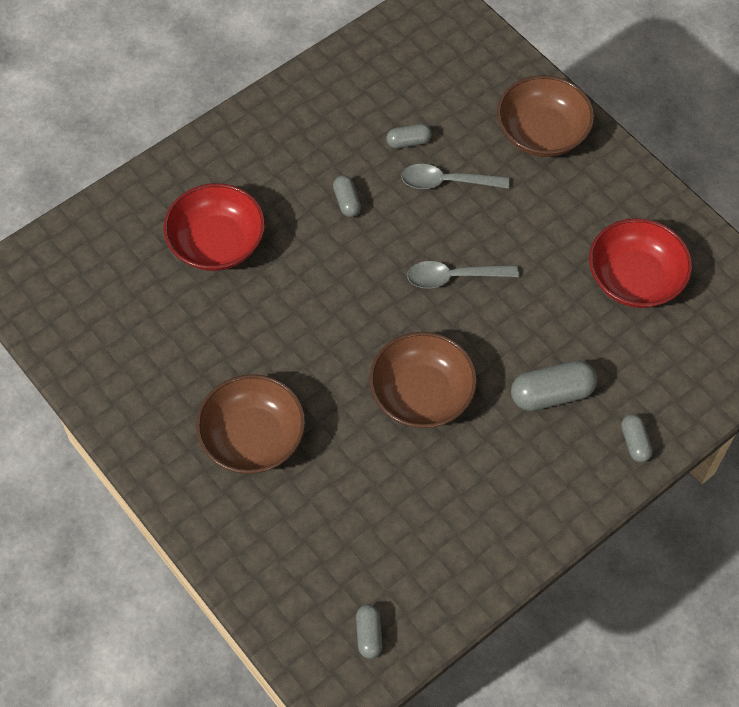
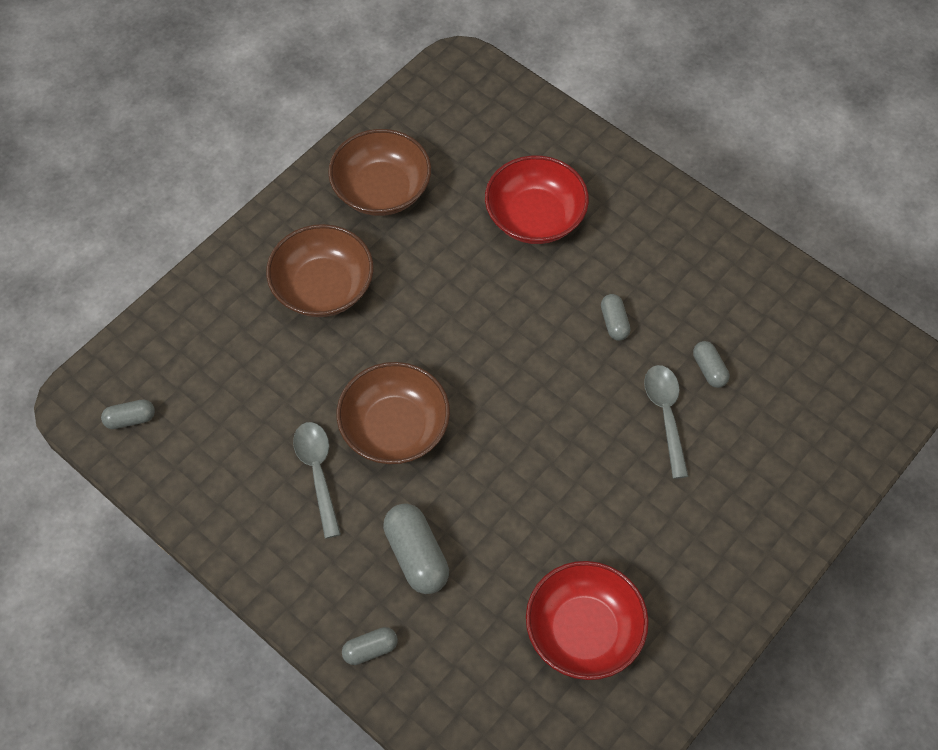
camera: 80 degrees right, 0 degrees up
grey capsule [333,175,361,217] -> grey capsule turned 75 degrees counterclockwise [601,294,630,341]
grey spoon [407,261,519,288] -> grey spoon moved to [293,422,341,539]
brown bowl [497,75,594,157] -> brown bowl moved to [328,129,431,216]

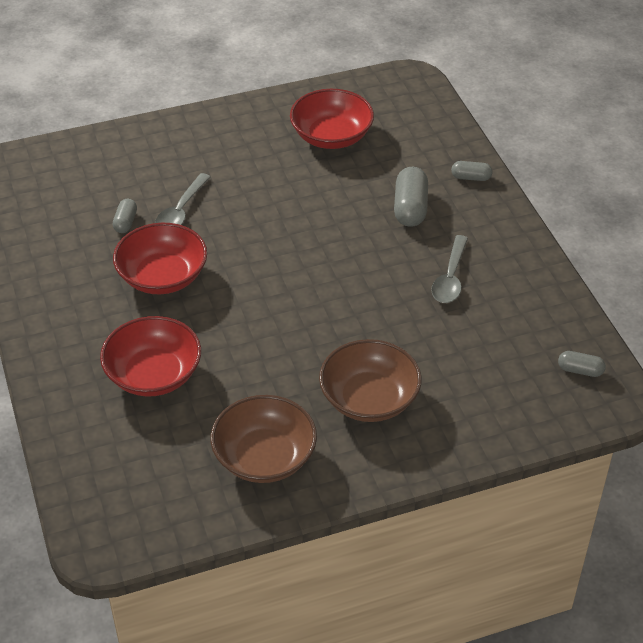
camera: 150 degrees left, 15 degrees down
brown bowl [337,362,450,464] -> none
grey capsule [601,294,630,341] -> red bowl [113,223,207,294]

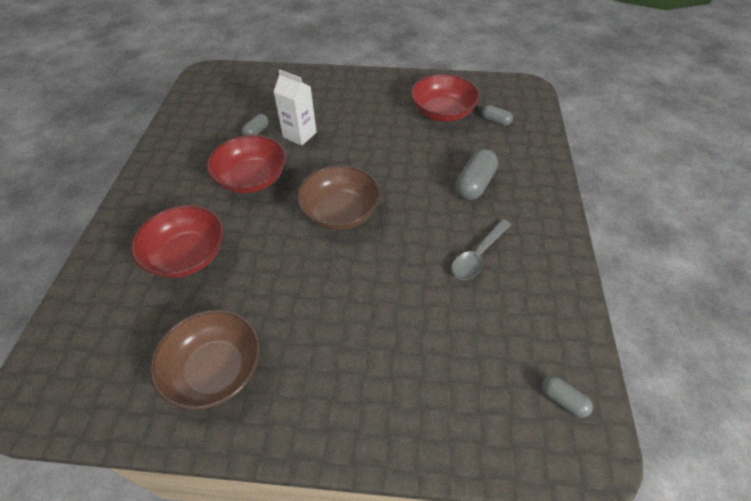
camera: 25 degrees right, 5 degrees up
grey spoon [155,173,210,225] -> white carton [274,70,317,146]
brown bowl [319,339,422,422] -> brown bowl moved to [297,165,380,230]
grey capsule [451,161,493,181] -> grey capsule moved to [481,105,513,126]

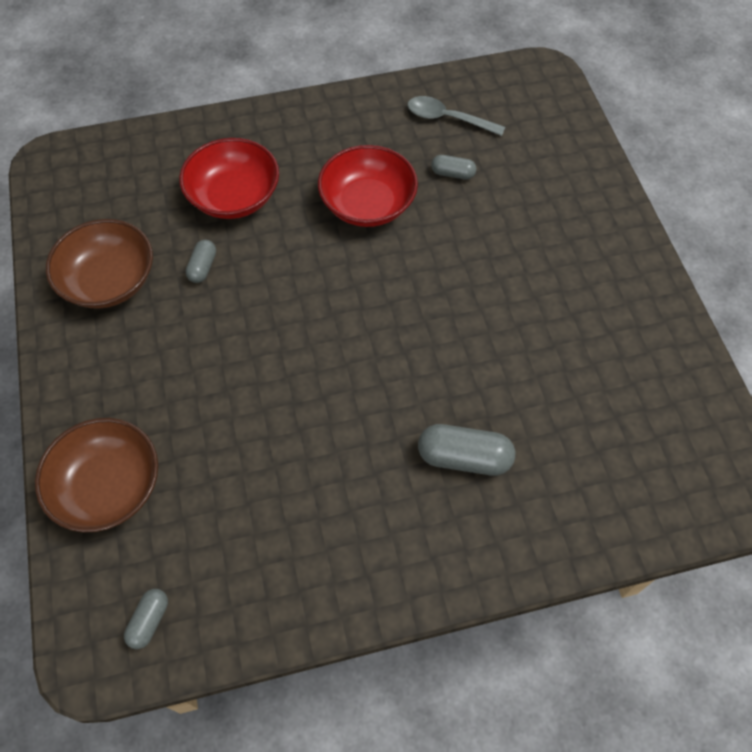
camera: 70 degrees right, 10 degrees up
white carton [274,70,317,146] -> none
brown bowl [297,165,380,230] -> brown bowl moved to [35,418,158,533]
red bowl [411,74,480,122] -> none
grey spoon [451,219,511,280] -> grey spoon moved to [407,96,505,136]
grey capsule [481,105,513,126] -> grey capsule moved to [186,240,216,283]

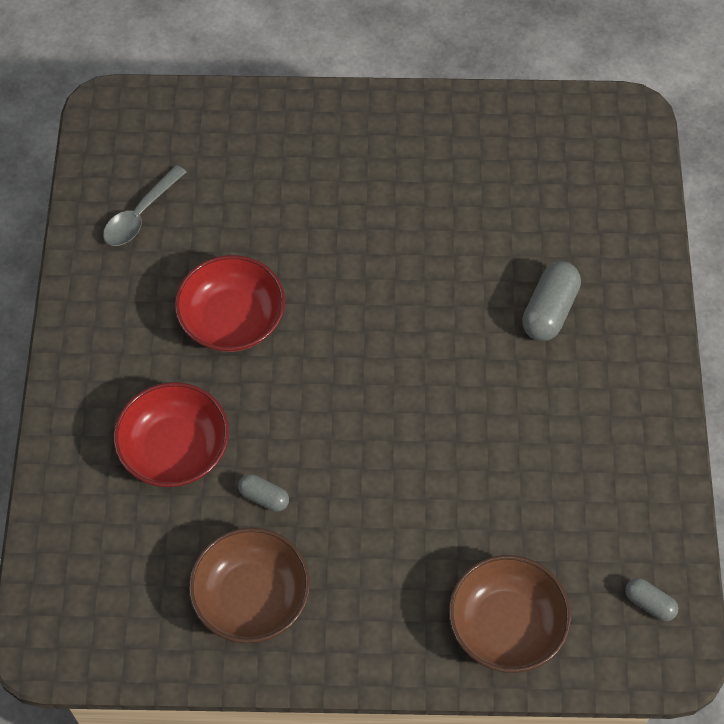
camera: 75 degrees left, 0 degrees up
grey capsule [431,155,476,180] -> none

